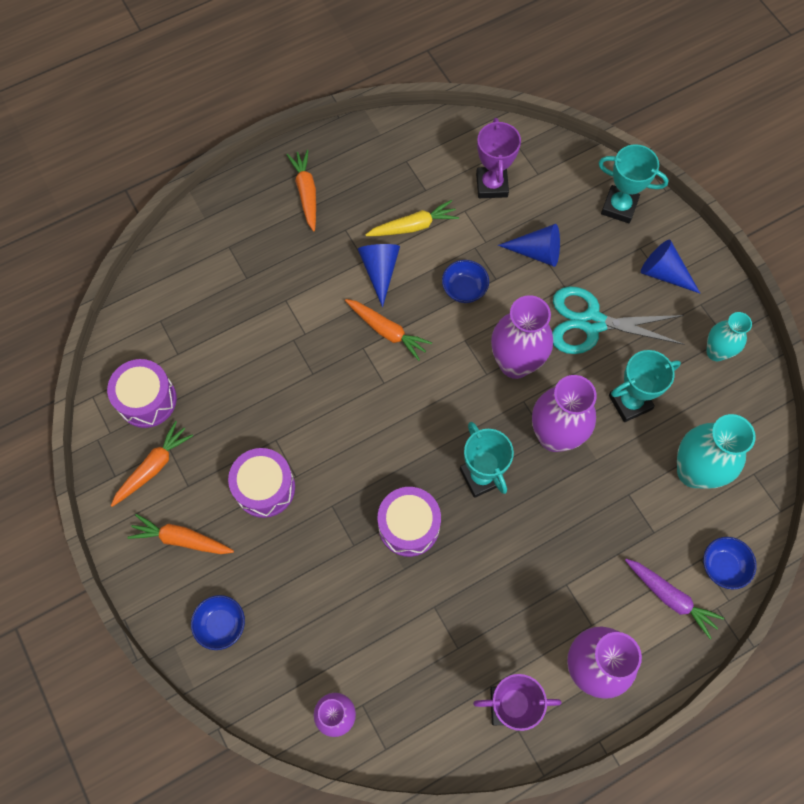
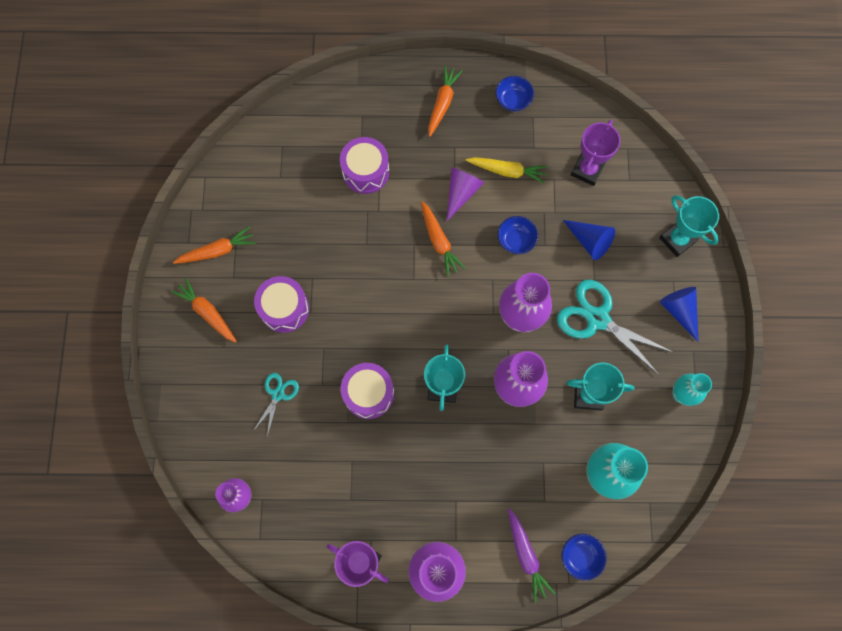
camera: 30 degrees right, 5 degrees up
purple drum [107,359,177,428] -> purple drum moved to [340,137,389,194]
blue bowl [191,595,245,650] -> blue bowl moved to [496,76,534,112]
blue cone [358,244,400,307] -> purple cone [447,167,484,221]
none -> turquoise scissors [253,373,299,436]

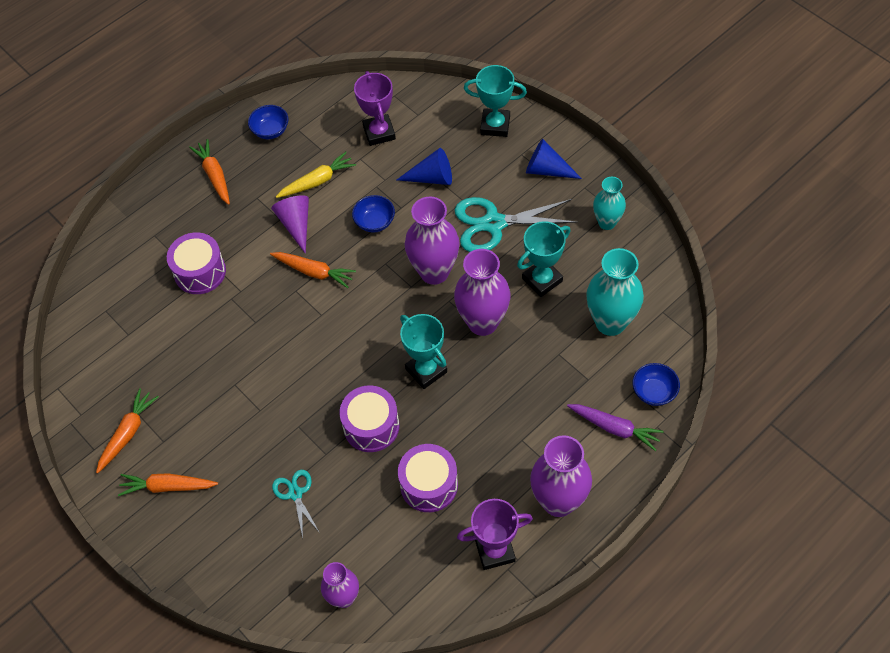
camera: 40 degrees left, 15 degrees down
purple drum [254,276,309,333] -> purple drum moved to [398,444,458,512]

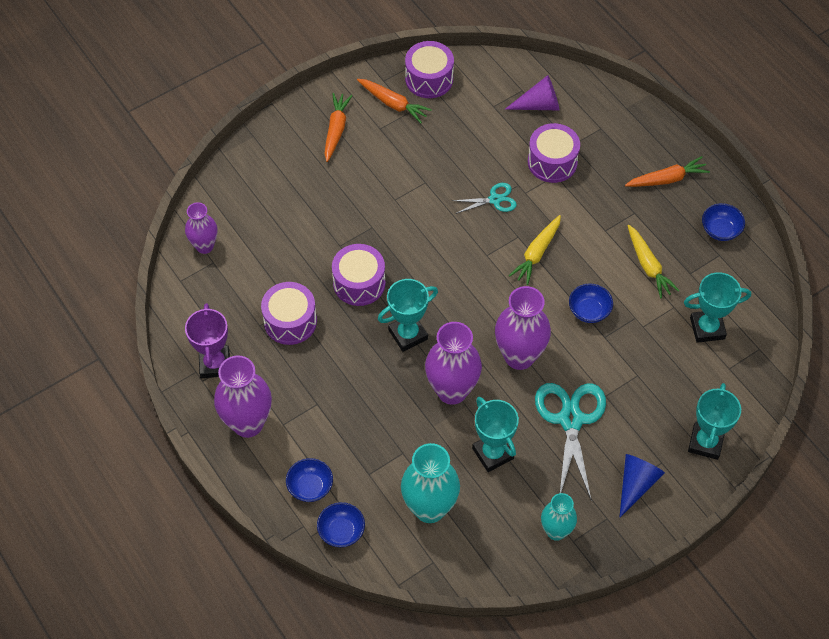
camera: 95 degrees right, 0 degrees up
orange carrot [270,252,356,288] -> yellow carrot [509,215,561,285]
purple cone [271,195,309,254] -> purple cone moved to [505,75,559,110]
turquoise scissors [272,470,320,538] -> turquoise scissors moved to [452,183,517,214]
purple trophy [354,71,396,146] -> turquoise trophy [684,272,751,343]
blue cone [397,148,452,185] -> none
purple carrot [567,404,664,451] -> blue bowl [286,458,333,502]
none -> purple drum [405,41,454,98]

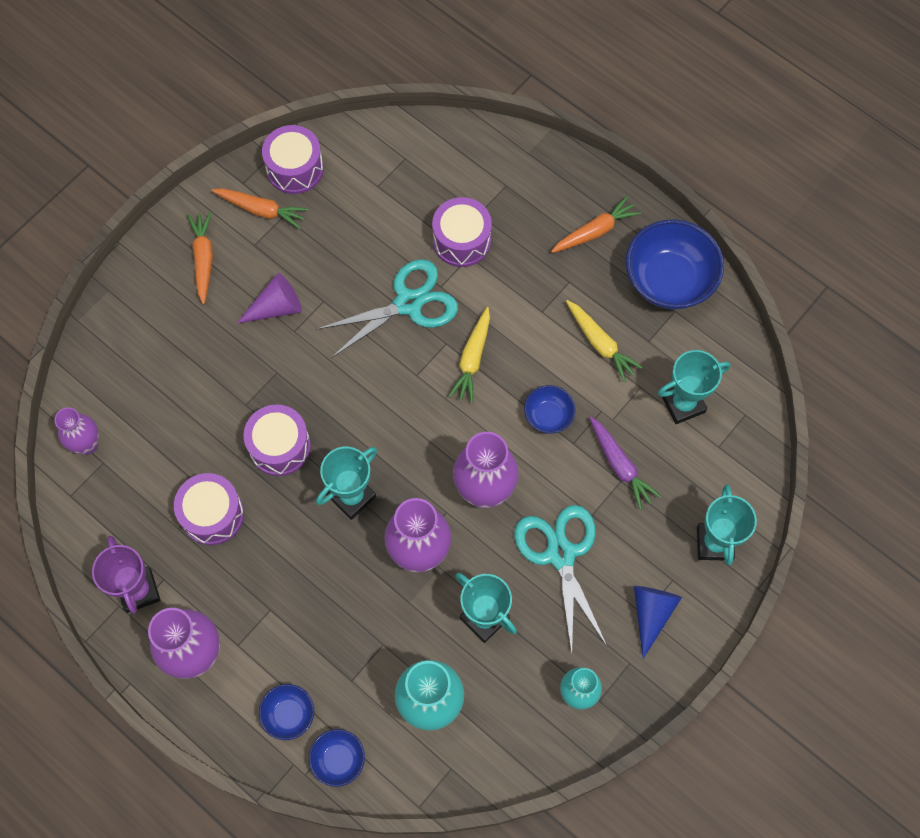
camera: 15 degrees left, 10 degrees up
turquoise scissors [452,183,517,214] -> turquoise scissors [316,259,458,358], size x1.88
purple cone [505,75,559,110] -> purple cone moved to [236,273,302,324]
blue bowl [702,203,745,241] -> blue bowl [626,219,724,310], size x1.96
none -> purple carrot [590,417,661,510]

